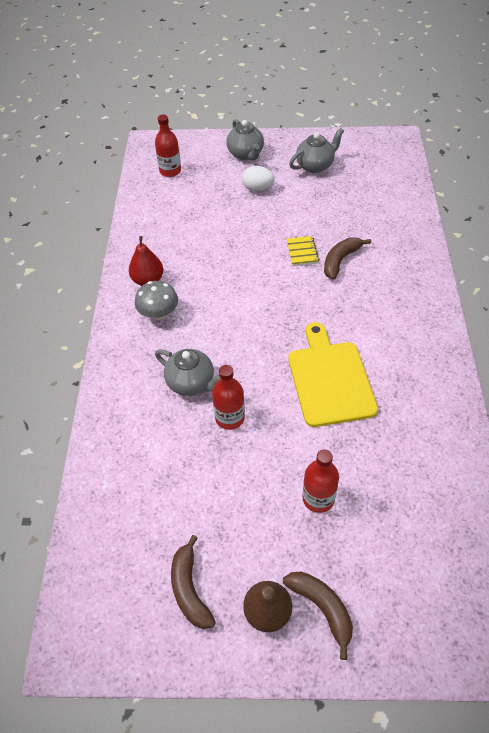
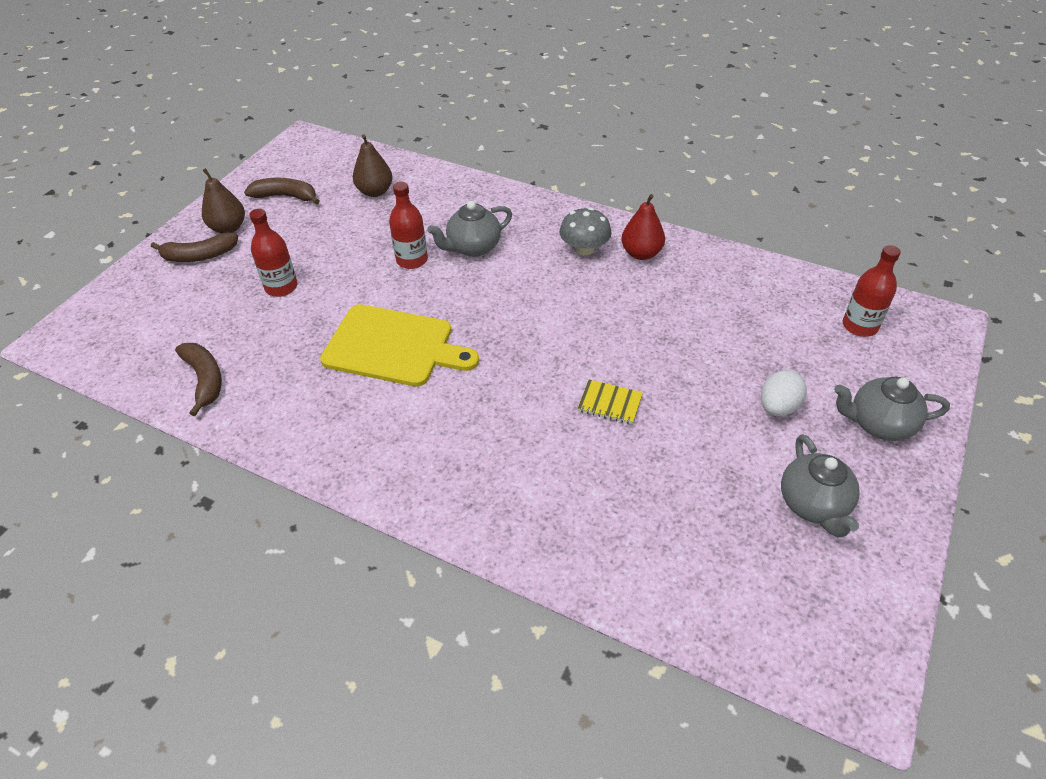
camera: 115 degrees right, 5 degrees down
brown banana [324,237,371,280] -> brown banana moved to [175,343,222,416]
none -> brown pear [353,134,393,197]

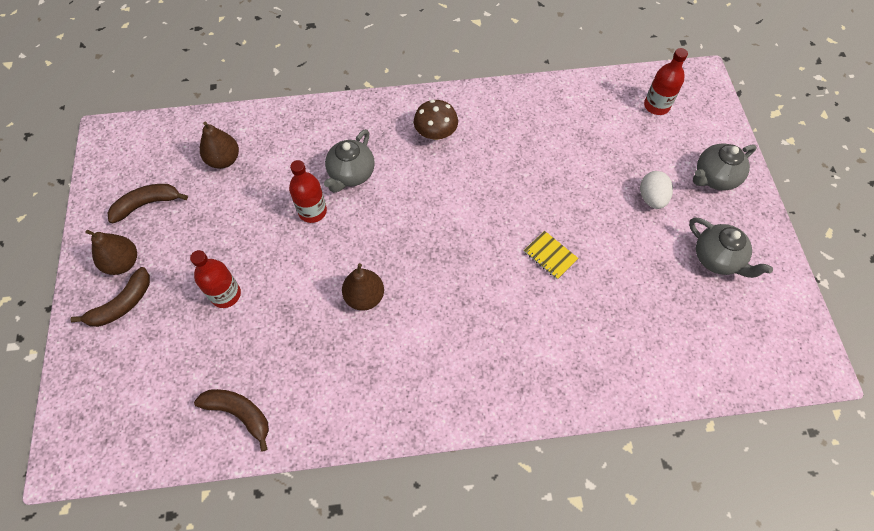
camera: 35 degrees left, 15 degrees up
yellow cutting board [320,304,479,387] -> brown pear [342,263,384,310]
grey mushroom [559,208,612,256] -> brown mushroom [414,100,458,140]
yellow notebook [578,380,643,424] -> yellow notebook turned 60 degrees clockwise [524,231,578,280]
red pear [622,194,665,260] -> none

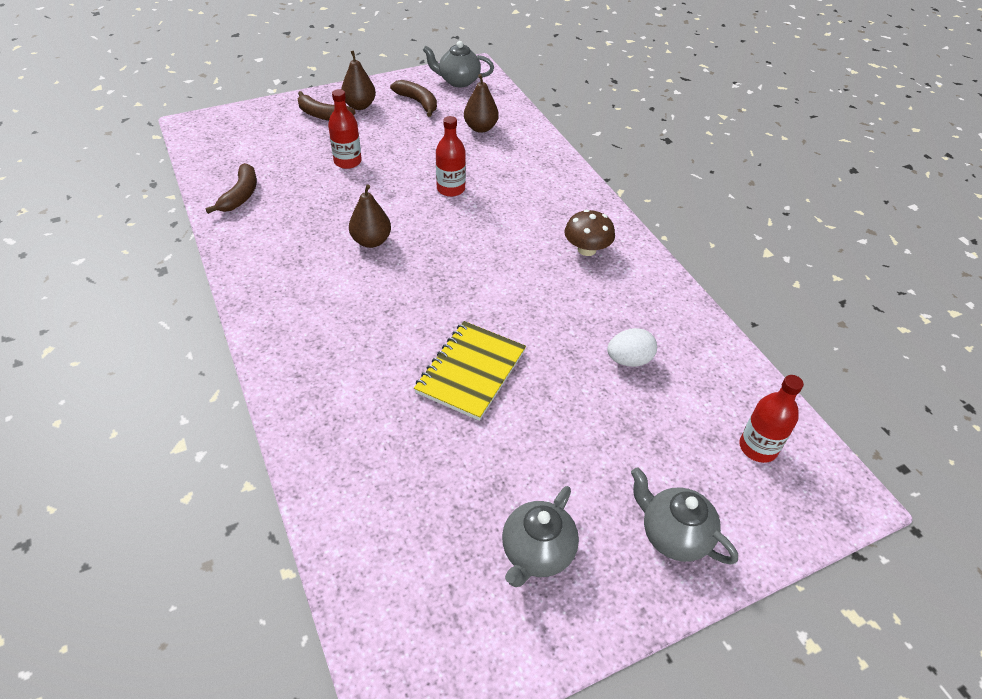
camera: 70 degrees right, 15 degrees down
grey teapot [324,129,375,193] -> grey teapot moved to [423,41,494,87]
yellow notebook [524,231,578,280] -> yellow notebook [414,321,526,421], size x1.89
white egg [640,171,673,209] -> white egg moved to [607,328,657,367]

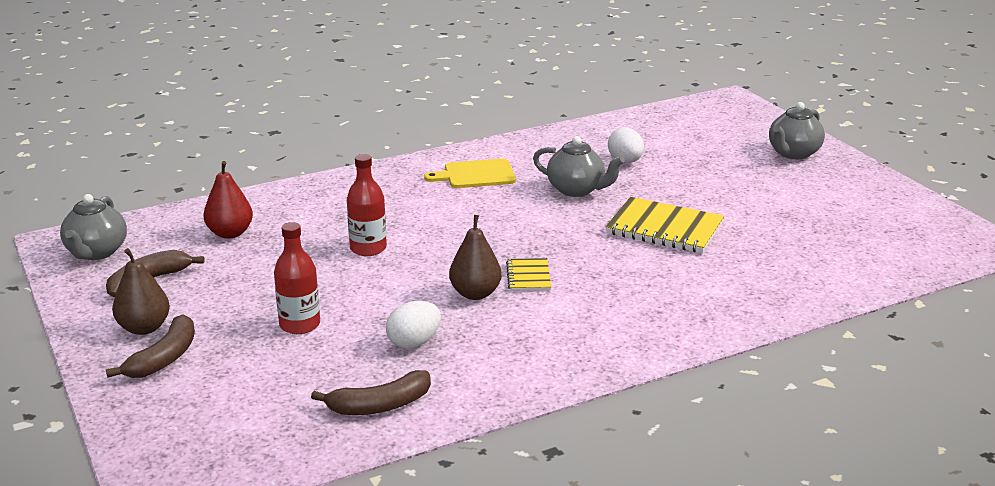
camera: 90 degrees left, 20 degrees down
brown banana [205,163,257,214] -> brown banana turned 150 degrees clockwise [311,370,431,415]
brown pear [464,74,499,133] -> red pear [203,161,253,239]
grey teapot [502,486,579,587] -> grey teapot moved to [533,136,625,197]
brown mushroom [564,209,615,256] -> yellow cutting board [424,159,516,188]
red bottle [739,375,804,463] -> none
none -> white egg [386,301,441,349]
none -> yellow notebook [506,258,551,291]

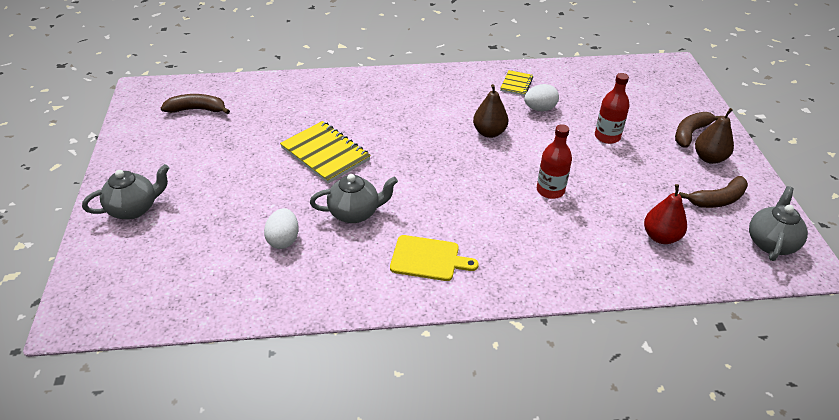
camera: 160 degrees left, 15 degrees up
brown banana [311,370,431,415] -> brown banana moved to [161,94,230,114]
yellow notebook [506,258,551,291] -> yellow notebook moved to [500,70,533,96]
grey teapot [533,136,625,197] -> grey teapot turned 120 degrees clockwise [310,174,398,223]

